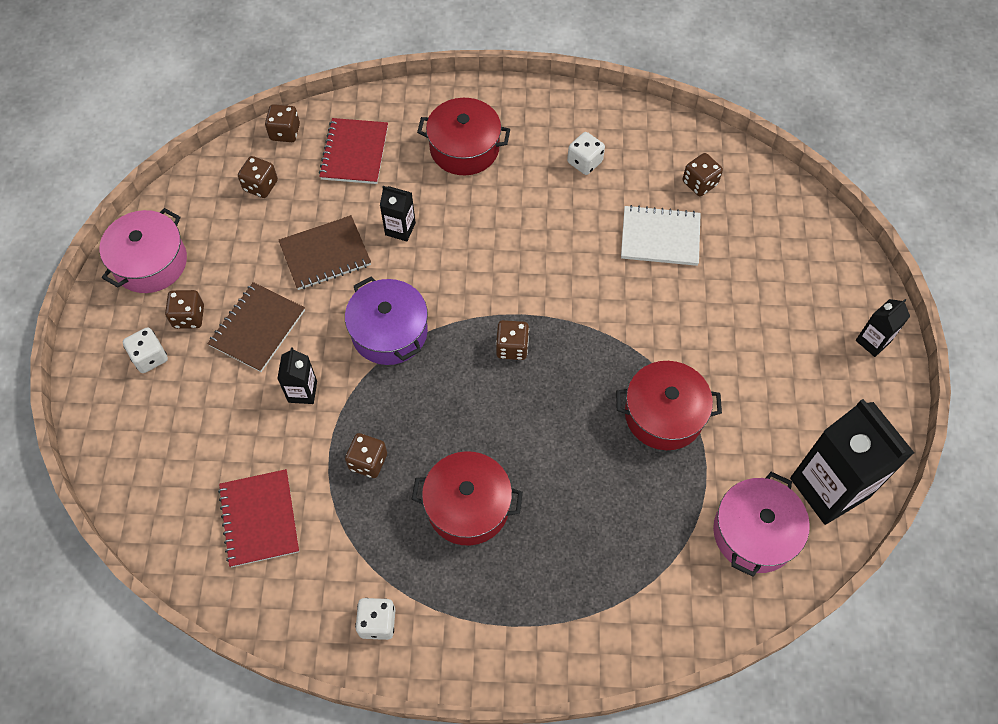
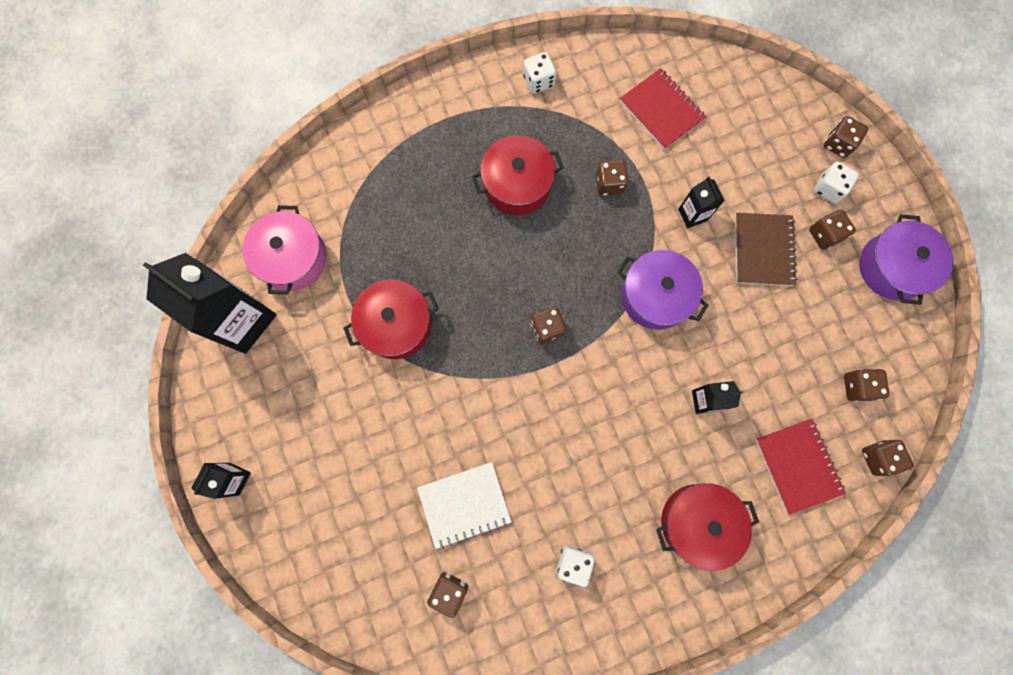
camera: 155 degrees right, 15 degrees up
pink pot [99,208,187,293] -> purple pot [859,214,953,305]
brown notebook [279,215,371,290] -> none
none -> brown dice [824,116,868,158]

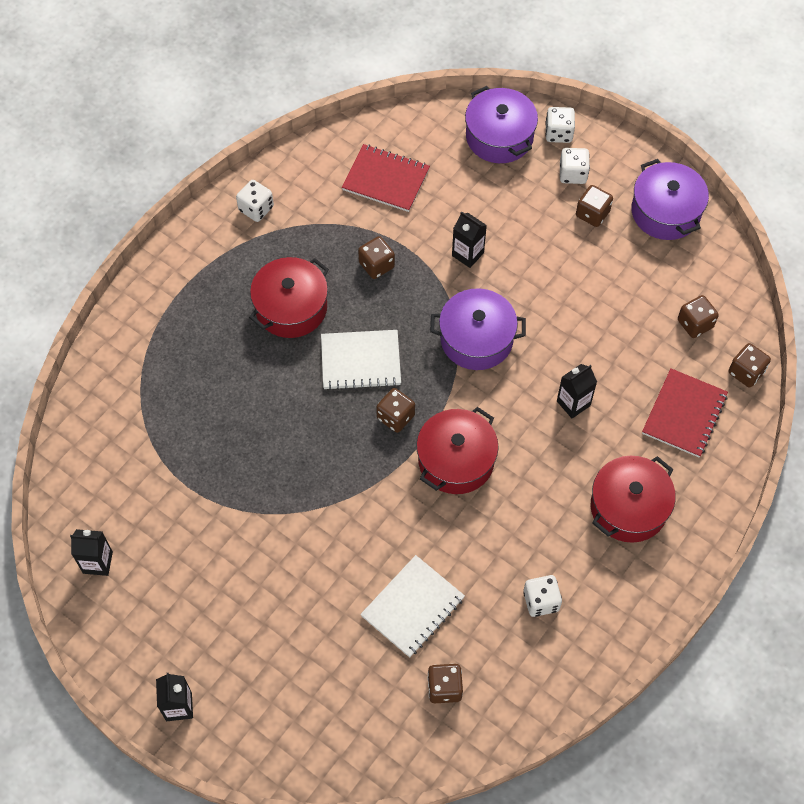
camera: 30 degrees left, 15 degrees down
black carton [143,253,277,354] -> black carton [70,529,113,576], size x0.47
pink pot [243,205,326,294] -> none
red pot [343,279,439,359] -> red pot moved to [416,407,498,494]
brown notebook [735,213,797,286] -> none
red notebook [755,419,846,515] -> red notebook turned 75 degrees clockwise [642,369,728,457]
brown dice [824,116,868,158] -> white dice [545,107,575,143]
none -> white notebook [321,330,401,390]
none -> purple pot [465,86,538,163]

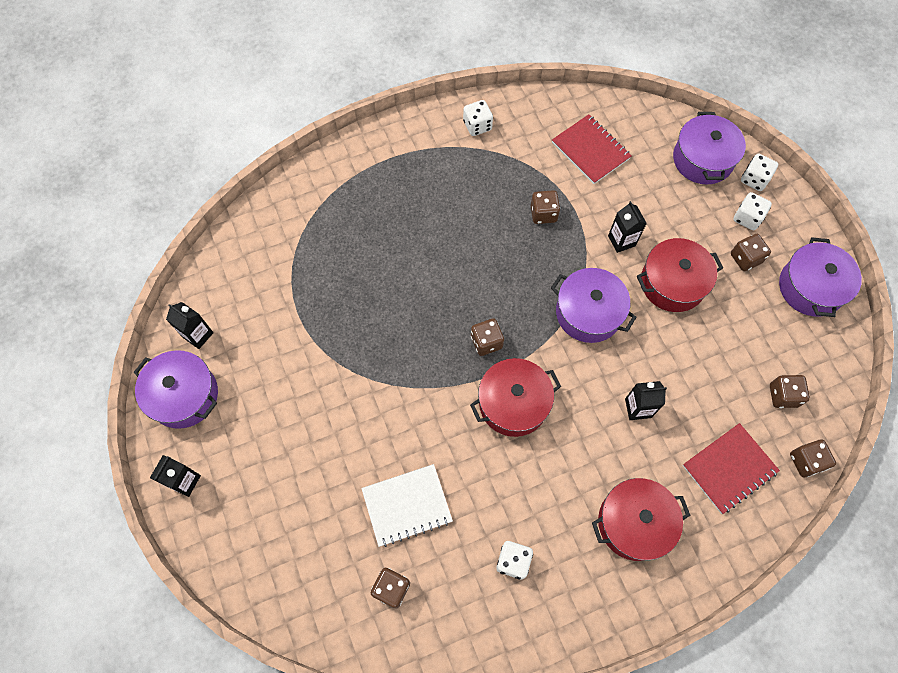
camera: 30 degrees right, 5 degrees up
red pot [249,257,329,338] -> red pot moved to [637,238,723,312]
white notebook [321,330,401,390] -> none
none -> purple pot [134,350,218,429]

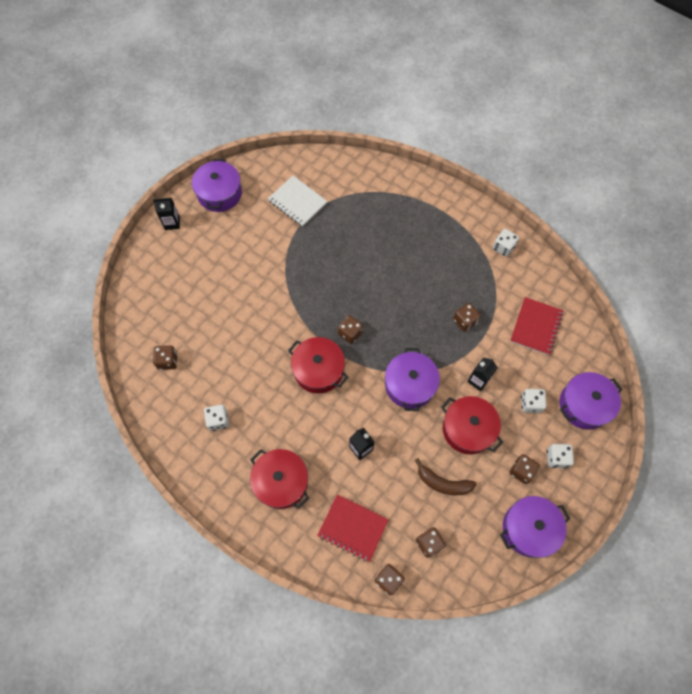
camera: 60 degrees right, 0 degrees up
black carton [166,302,214,349] -> none
white notebook [361,464,453,547] -> white notebook moved to [268,176,328,227]
white dice [741,153,778,191] -> white dice moved to [521,389,546,413]
none -> brown banana [415,458,476,495]

